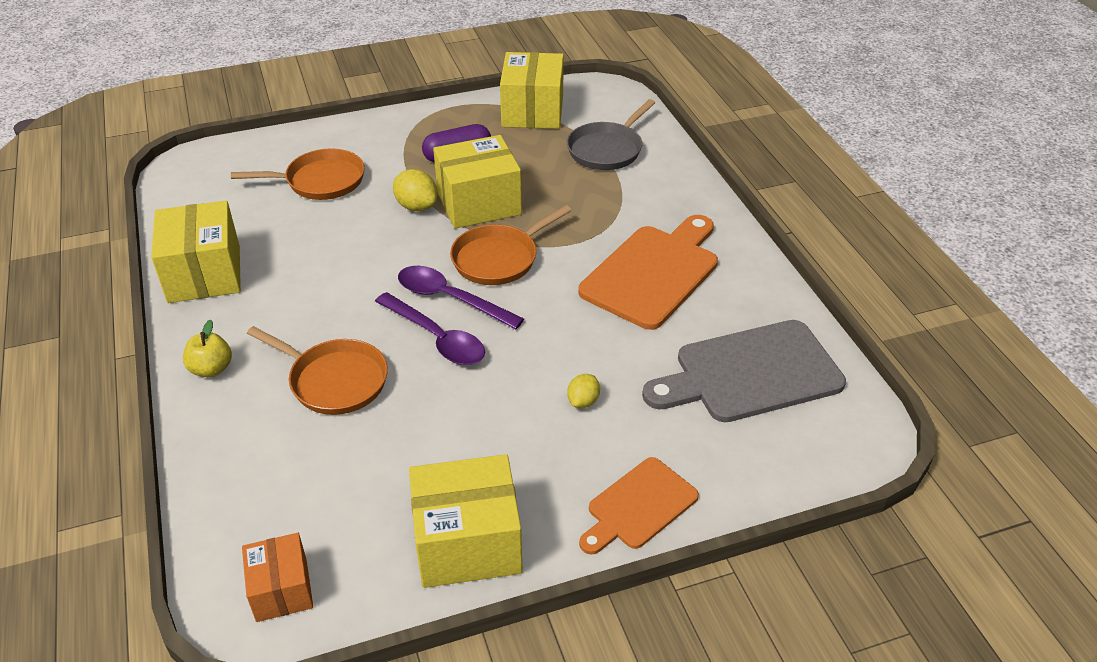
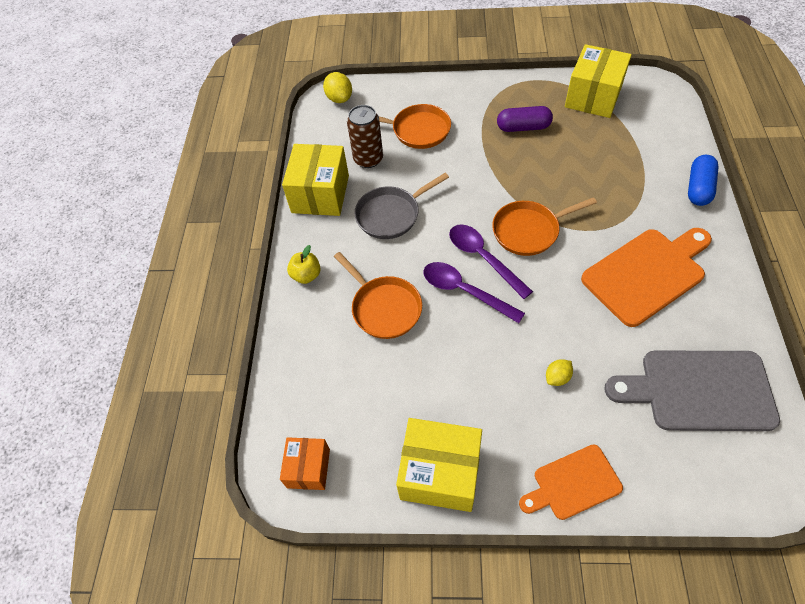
camera: 25 degrees right, 15 degrees up
purple spoon [375,292,485,365] -> purple spoon turned 150 degrees clockwise [423,262,525,323]
yellow lemon [393,169,438,211] -> yellow lemon moved to [323,72,352,103]
yellow box [433,135,522,229] -> none
grey pan [567,99,655,170] -> grey pan moved to [355,173,449,239]
none -> brown can [347,105,383,168]
none -> blue capsule [688,155,719,206]

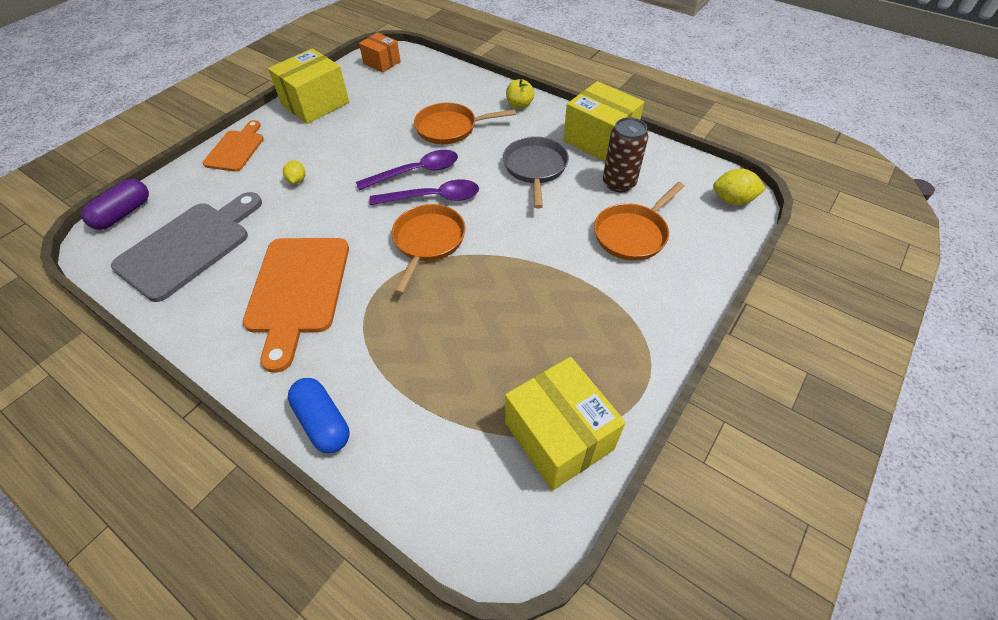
camera: 120 degrees right, 5 degrees down
purple capsule [497,106,553,132] -> purple capsule moved to [81,179,149,230]

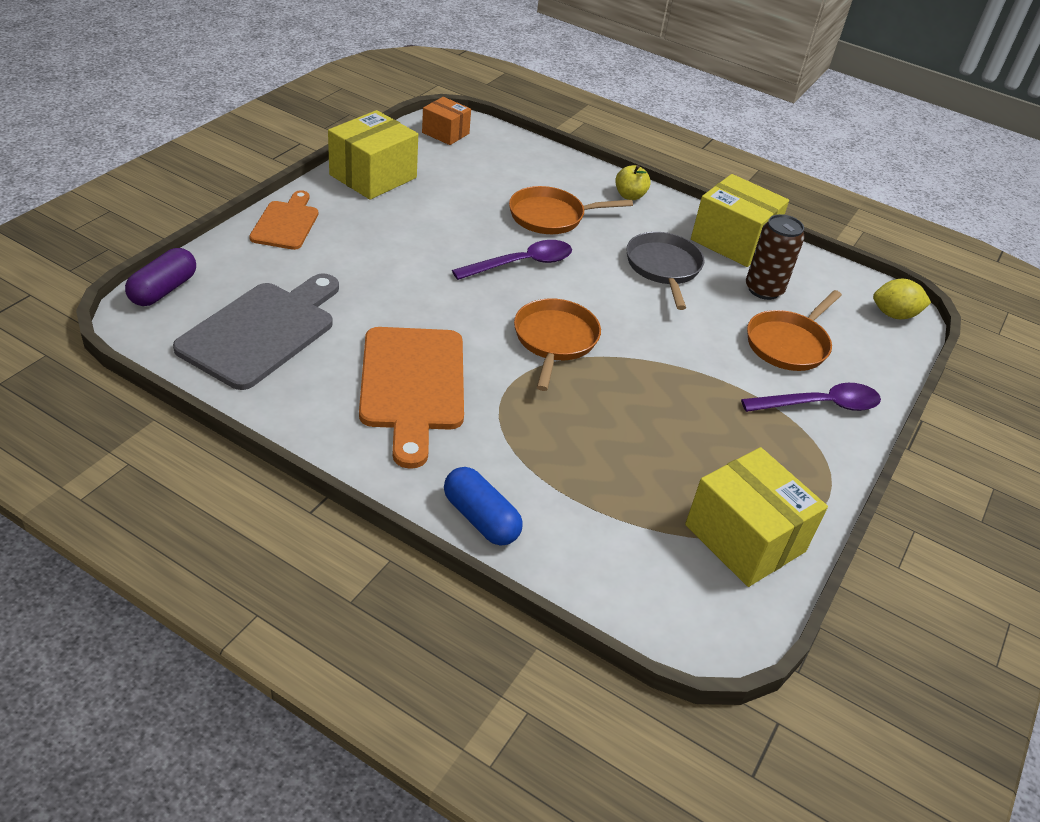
camera: 10 degrees left, 10 degrees down
yellow lemon [283,160,305,184] -> none
purple spoon [369,179,479,205] -> purple spoon moved to [741,383,881,412]

